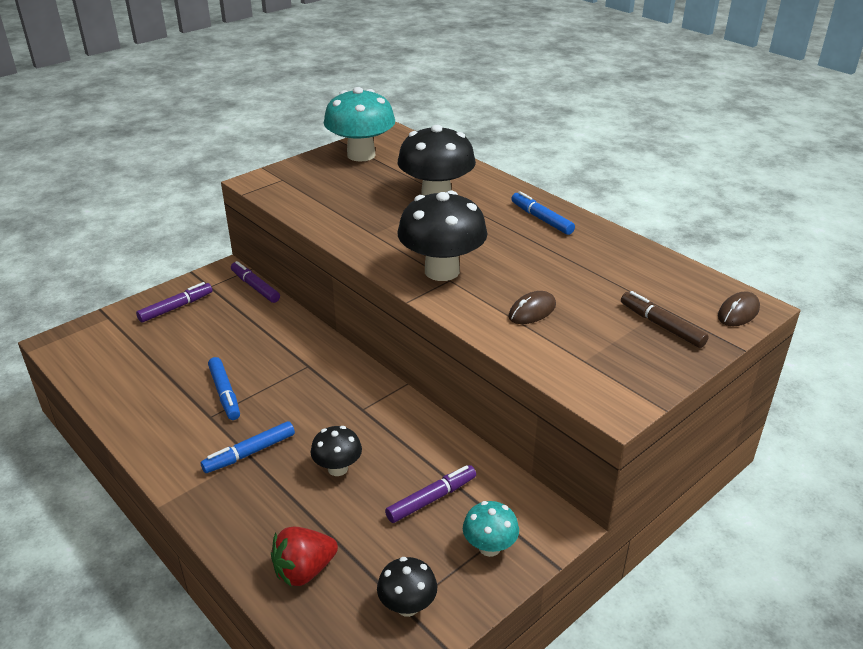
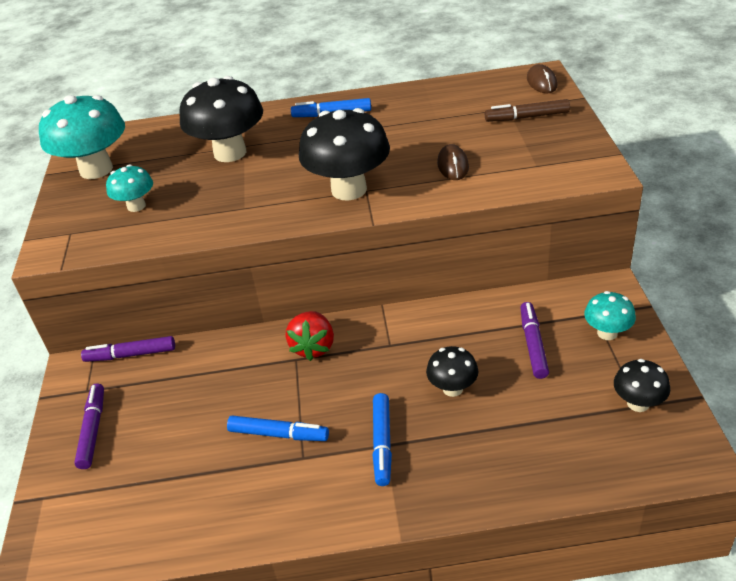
camera: 50 degrees left, 5 degrees up
red strawberry [271,527,338,586] -> red strawberry moved to [285,311,334,361]
none -> turquoise mushroom [106,164,153,212]

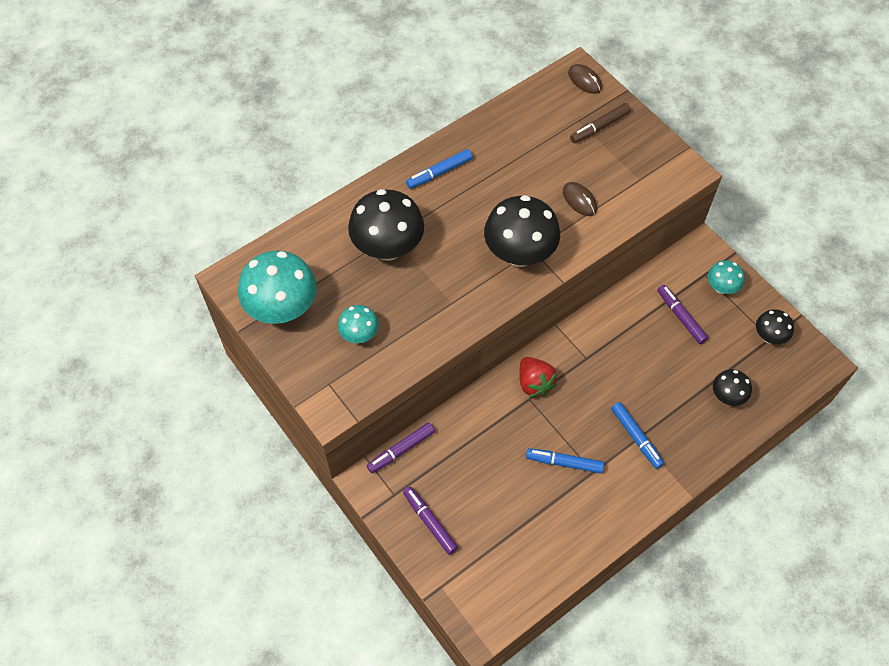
camera: 35 degrees left, 20 degrees up
blue marker [227,416,329,441] -> blue marker turned 150 degrees counterclockwise [526,448,604,474]
black mushroom [426,346,478,397] -> black mushroom moved to [713,369,752,406]

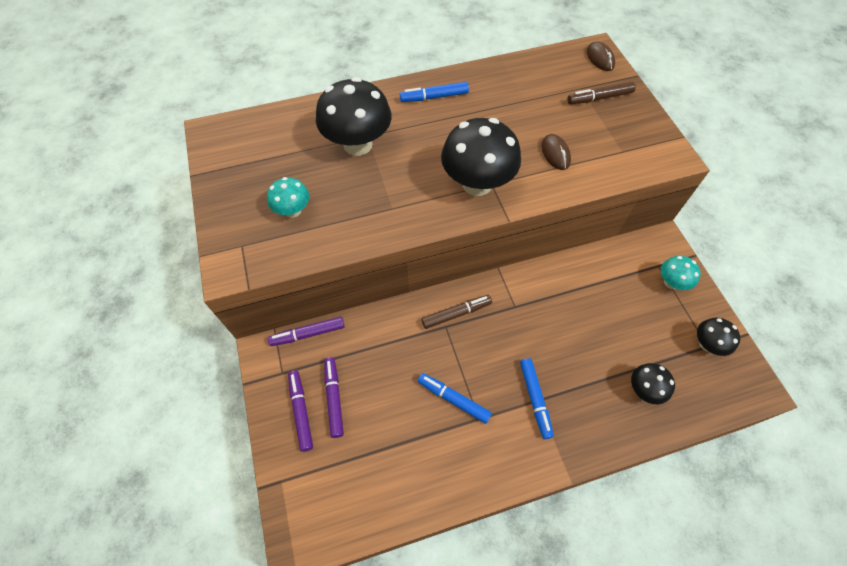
camera: 20 degrees right, 0 degrees up
turquoise mushroom [238,251,317,324] -> none
red strawberry [519,357,557,397] -> brown marker [421,295,492,329]
purple marker [657,285,708,344] -> purple marker moved to [324,357,344,438]

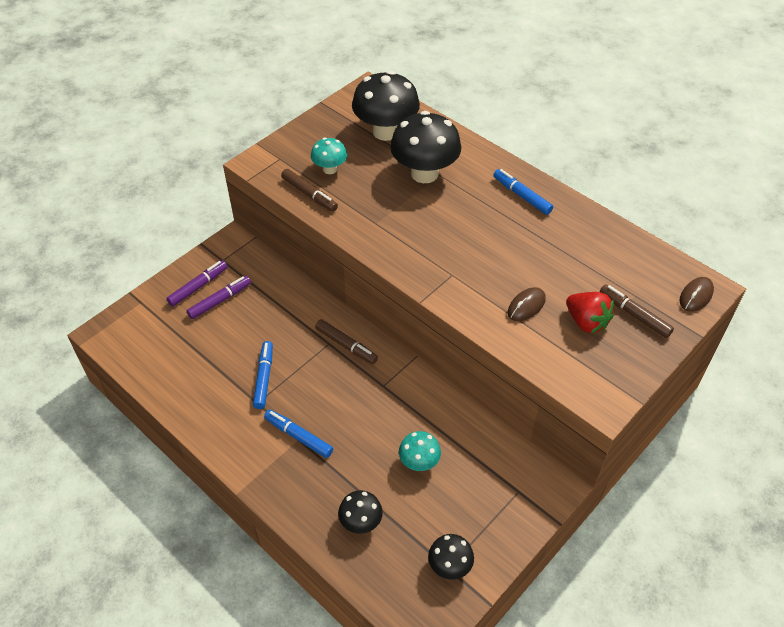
camera: 60 degrees right, 10 degrees down
purple marker [268,317,345,346] -> none
black mushroom [441,118,521,196] -> black mushroom moved to [352,71,420,141]
blue marker [520,358,554,439] -> blue marker turned 75 degrees clockwise [264,410,333,458]
turquoise mushroom [661,256,701,290] -> turquoise mushroom moved to [399,431,441,471]
none -> brown marker [281,169,338,212]
none -> red strawberry [566,292,614,333]

